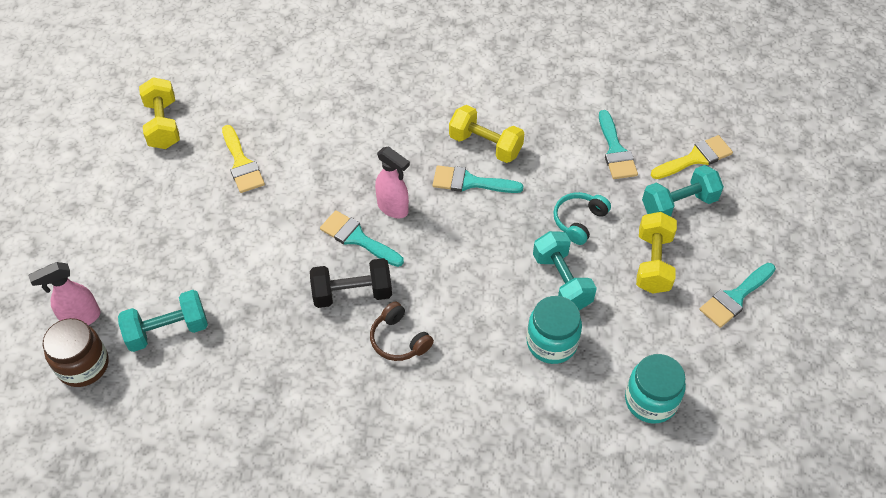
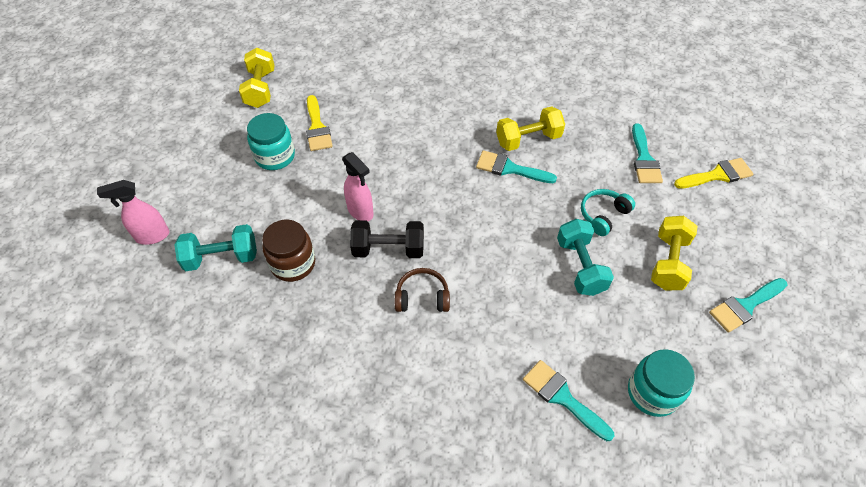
camera: 10 degrees right, 0 degrees up
brown jar [43,318,108,387] -> brown jar moved to [262,220,315,282]
turquoise brush [320,210,404,267] -> turquoise brush moved to [523,360,615,441]
brown headphones [370,301,434,361] -> brown headphones turned 120 degrees clockwise [395,268,450,312]
pink spray bottle [375,146,410,218] -> pink spray bottle moved to [342,152,374,221]
yellow dumbbell [449,105,524,163] -> yellow dumbbell turned 60 degrees counterclockwise [496,106,565,151]
turquoise jar [526,296,582,364] -> turquoise jar moved to [247,113,295,170]
turquoise dumbbell [642,165,724,216] -> none

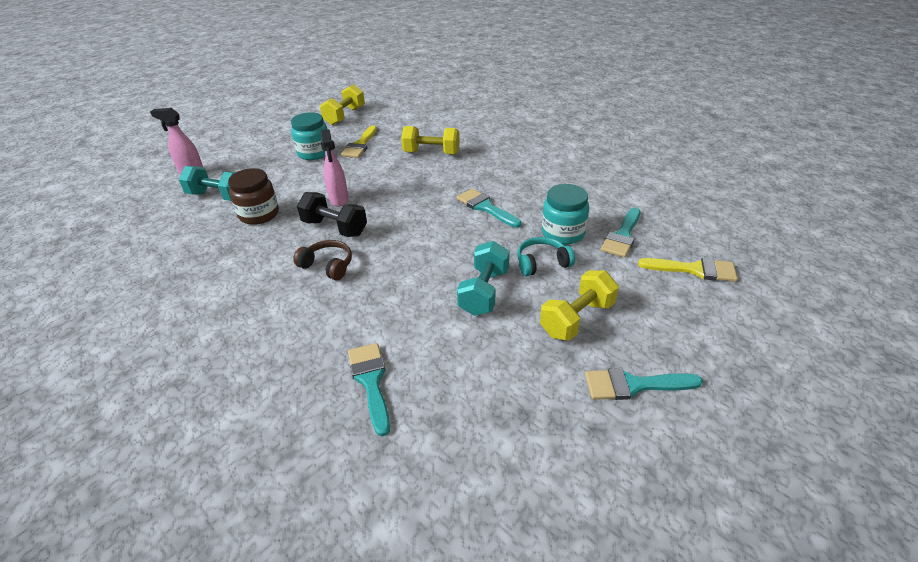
camera: 30 degrees right, 15 degrees down
yellow dumbbell [496,106,565,151] -> yellow dumbbell moved to [401,126,460,154]
turquoise jar [628,349,695,417] -> turquoise jar moved to [542,184,589,245]

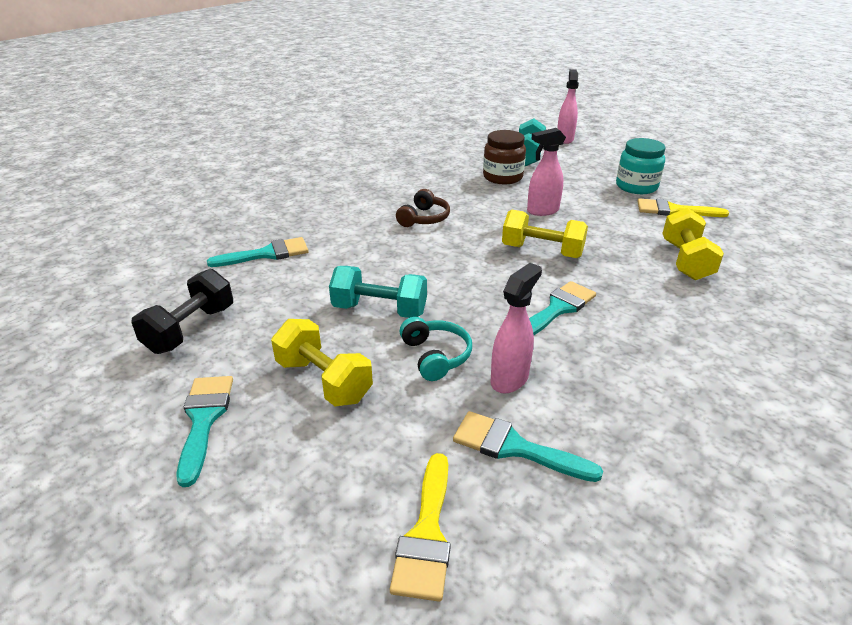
camera: 85 degrees right, 5 degrees down
black dumbbell [297,192,367,237] -> black dumbbell moved to [131,269,233,354]
yellow dumbbell [320,84,365,125] -> yellow dumbbell moved to [502,209,588,258]
turquoise jar [542,184,589,245] -> pink spray bottle [491,263,542,393]

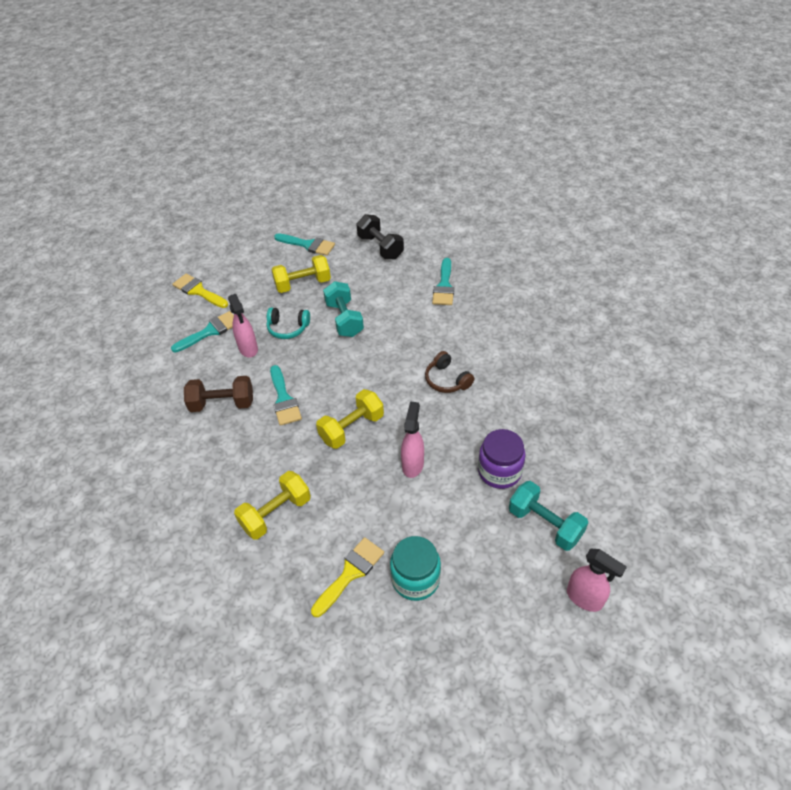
camera: 120 degrees right, 15 degrees up
turquoise dumbbell [329,266,427,318] -> turquoise dumbbell turned 60 degrees counterclockwise [323,281,364,337]
brown jar [483,130,526,184] -> purple jar [478,429,526,489]
yellow dumbbell [662,208,724,280] -> yellow dumbbell turned 75 degrees counterclockwise [234,471,311,540]
none -> brown dumbbell [184,376,253,412]

